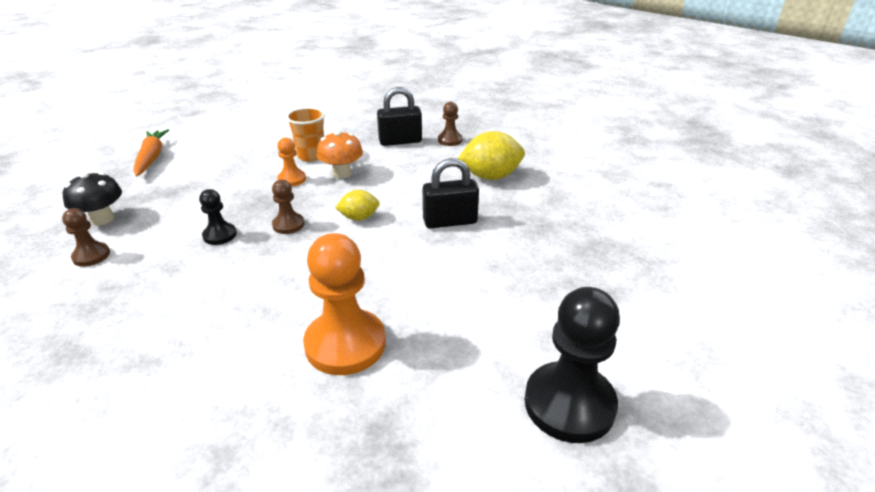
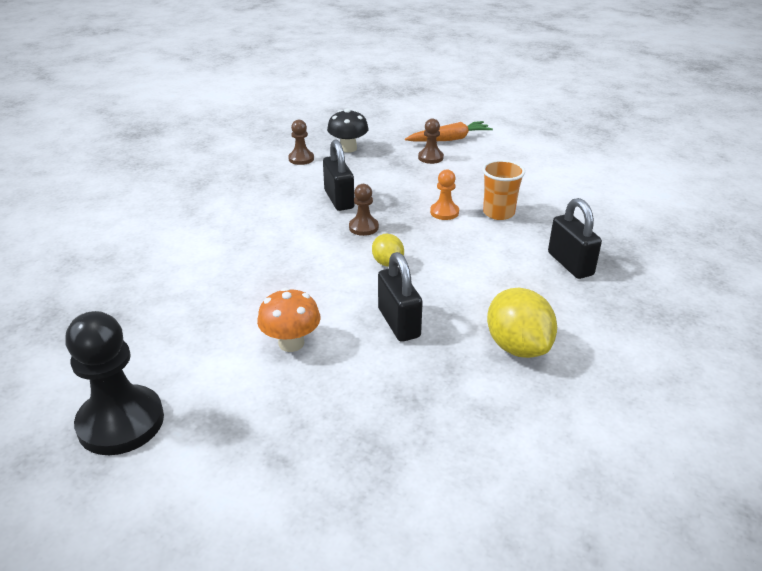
camera: 80 degrees right, 0 degrees up
black pawn [199,189,237,245] -> black padlock [323,140,355,211]
orange pawn [303,233,386,375] -> none
orange mushroom [317,131,363,179] -> orange mushroom moved to [257,288,321,352]
brown pawn [438,102,463,146] -> brown pawn moved to [418,118,444,164]

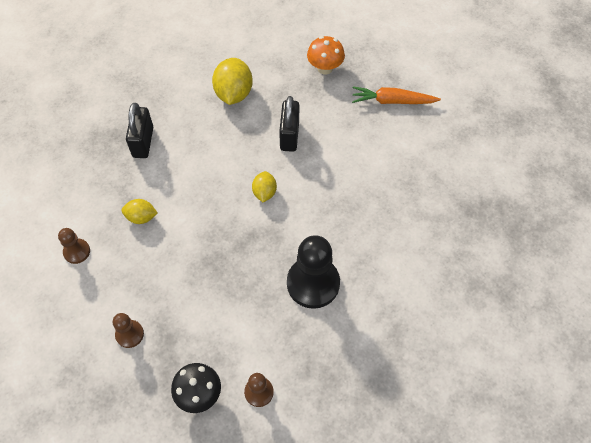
camera: 155 degrees left, 25 degrees up
black pawn [65,311,164,455] -> black pawn moved to [287,235,340,309]
orange mushroom [257,288,321,352] -> orange mushroom moved to [307,36,345,75]
black padlock [323,140,355,211] -> none
brown pawn [349,184,379,236] -> brown pawn moved to [58,228,90,264]
orange carrot [405,121,493,142] -> orange carrot moved to [352,87,441,104]
orange pawn [430,169,459,220] -> none
orange cup [482,160,525,220] -> yellow lemon [121,199,158,224]

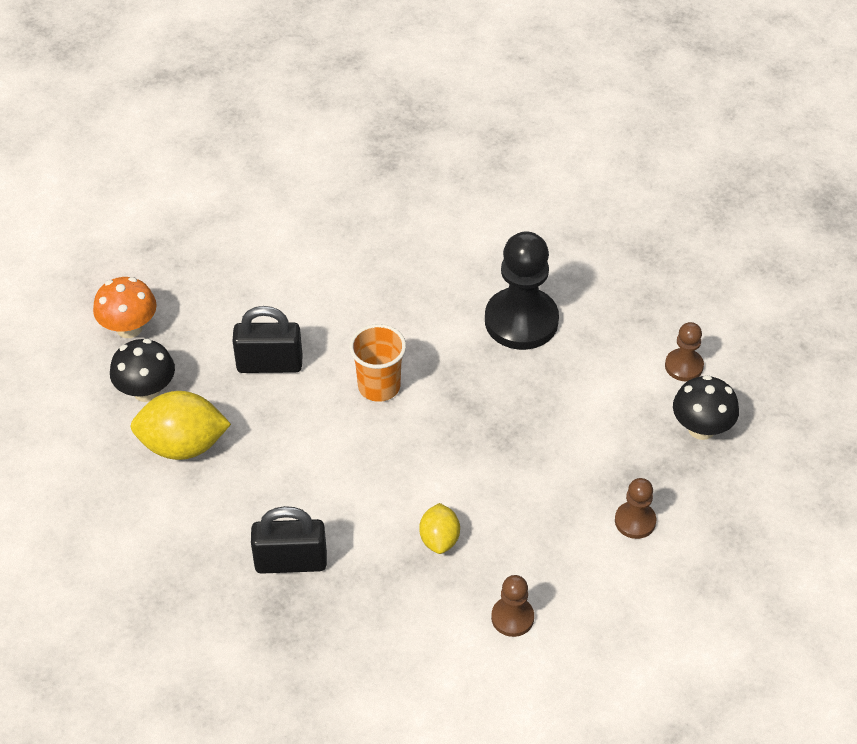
camera: 95 degrees left, 10 degrees down
yellow lemon [252,171,277,202] -> orange cup [349,324,406,402]
orange carrot [352,87,441,104] -> none
none -> black mushroom [110,339,175,402]

